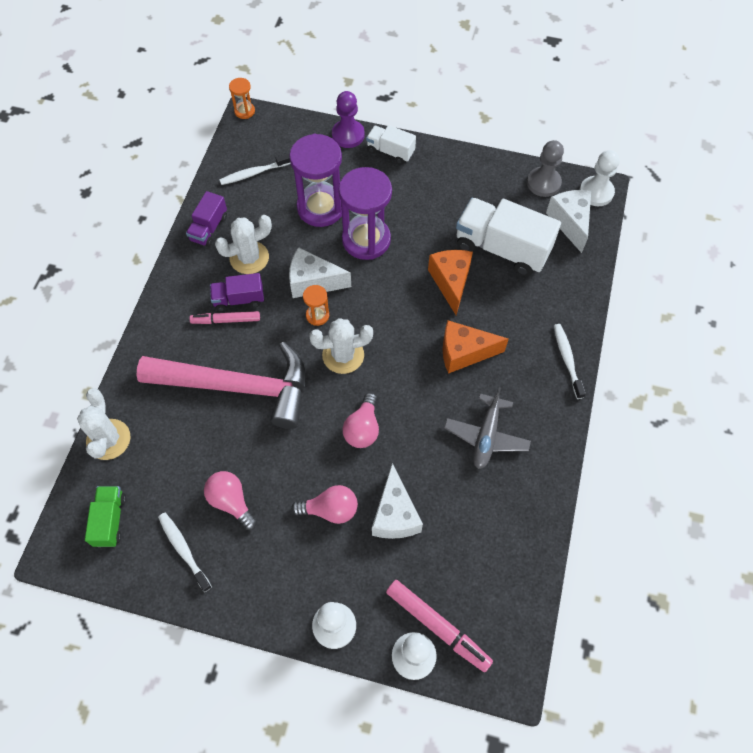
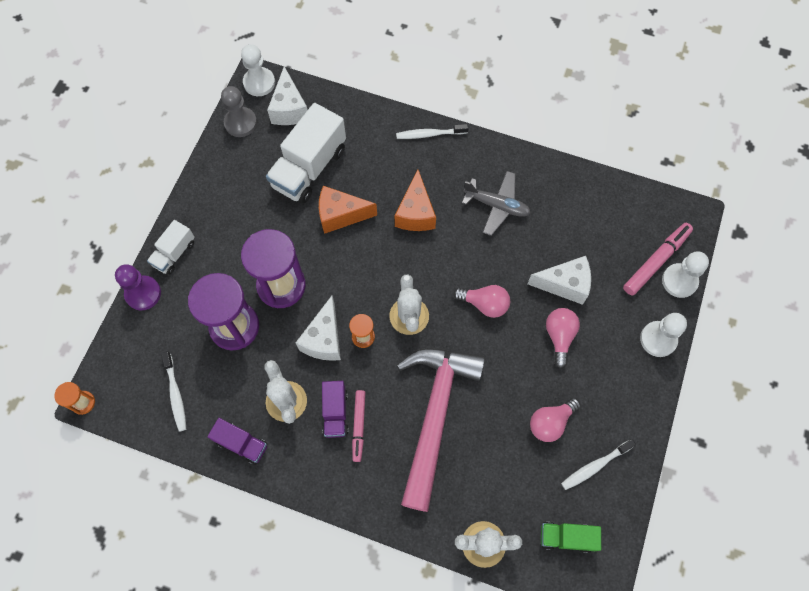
camera: 85 degrees left, 5 degrees up
white cheese [546,190,591,253] -> white cheese turned 90 degrees counterclockwise [267,66,307,125]

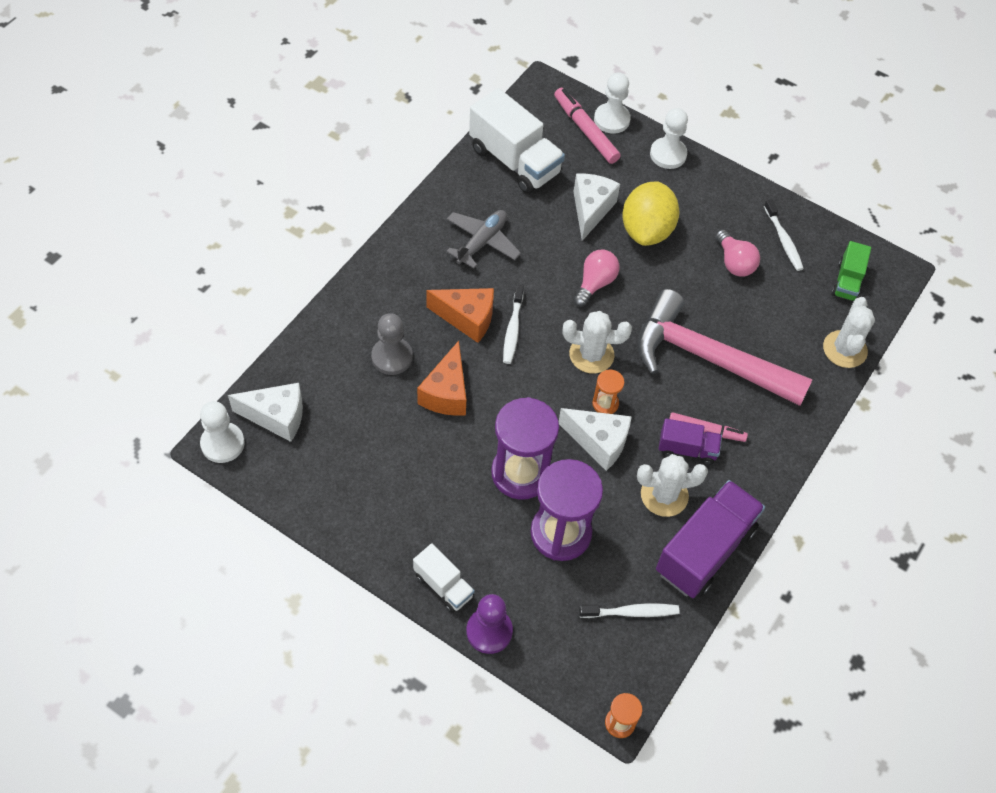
camera: 80 degrees left, 10 degrees down
purple truck [207,418,267,465] -> purple truck [656,480,765,598], size x1.87
grey pawn [221,86,257,137] -> grey pawn moved to [371,313,413,375]
white truck [266,103,346,204] -> white truck moved to [469,88,565,194]
white toothbrush [396,124,469,139] -> white toothbrush moved to [503,285,524,364]
pink light bulb [546,308,580,368] -> yellow lemon [622,182,679,246]

